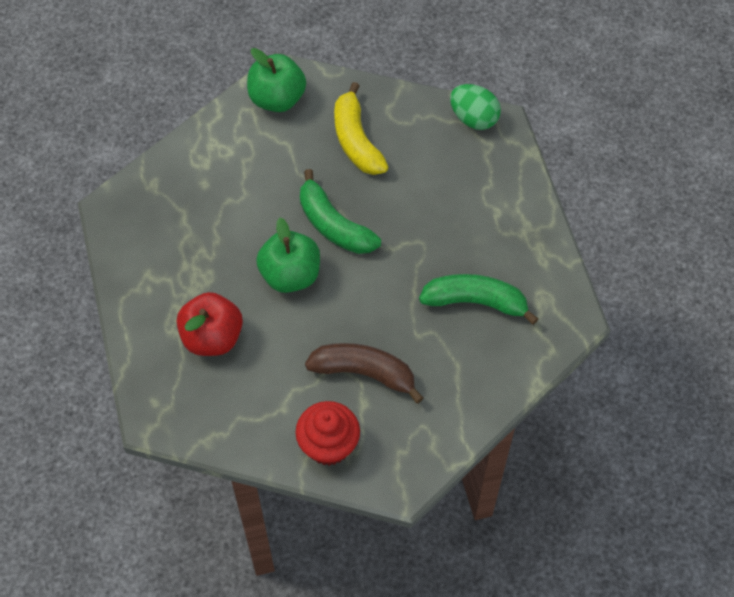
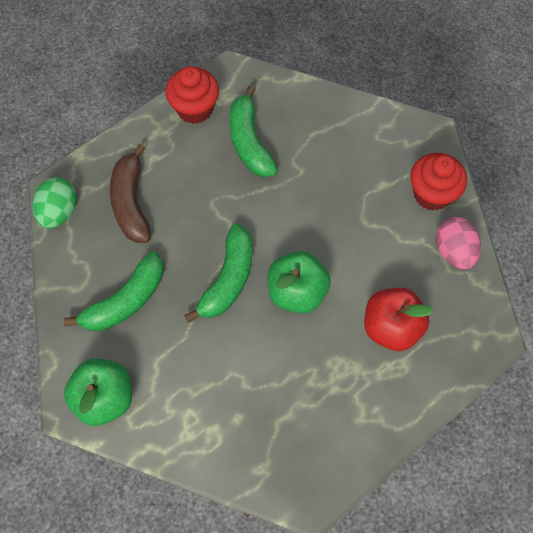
camera: 115 degrees left, 5 degrees up
brown banana [305,343,424,403] -> brown banana moved to [110,144,151,243]
yellow banana [334,82,389,175] -> green banana [64,251,163,331]
none -> red cupcake [165,66,219,124]
none -> pink egg [435,217,481,269]

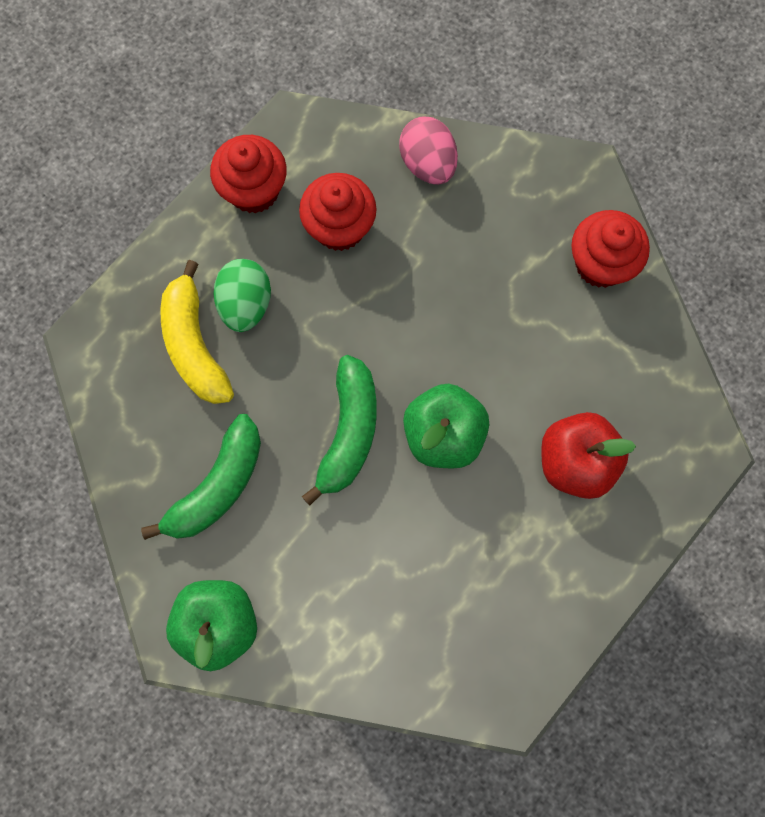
camera: 10 degrees left, 10 degrees up
green egg [33,177,77,229] -> green egg moved to [213,259,271,332]
brown banana [110,144,151,243] -> yellow banana [161,260,234,404]
green banana [229,85,278,177] -> red cupcake [299,173,377,251]
pink egg [435,217,481,269] -> pink egg moved to [399,116,458,185]

